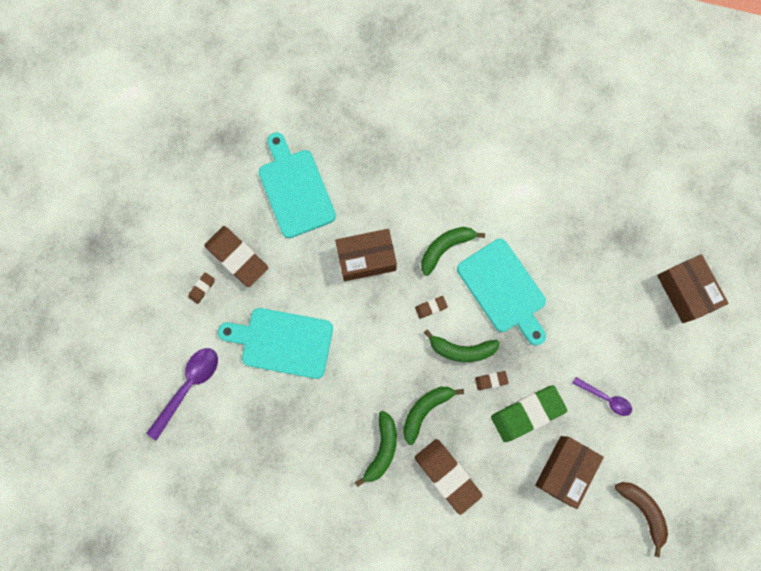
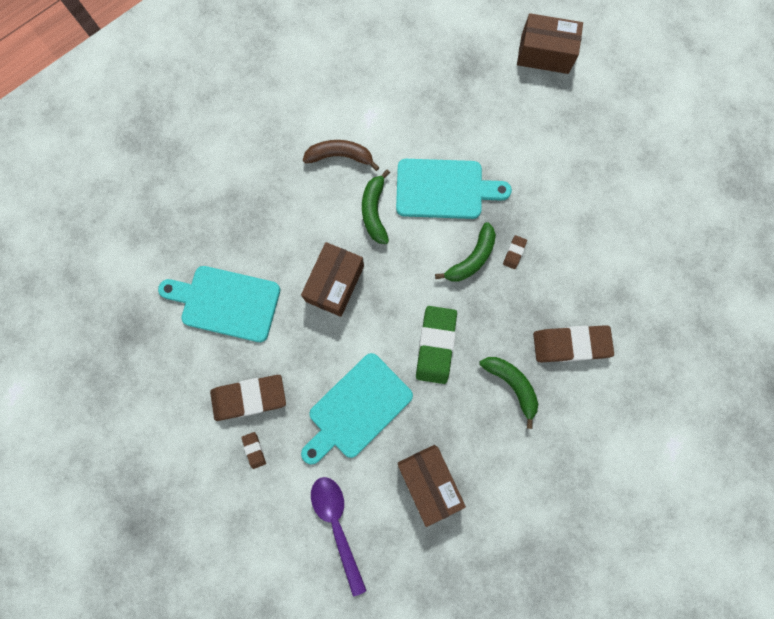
camera: 55 degrees left, 0 degrees up
green banana [403,387,464,445] -> none
brown eraser [415,296,448,319] -> none
green eraser [491,385,567,442] -> green eraser moved to [416,306,457,384]
brown box [535,436,604,509] -> brown box moved to [398,445,466,527]
purple spoon [572,377,632,416] -> none
brown banana [615,482,668,558] -> brown banana moved to [303,140,379,171]

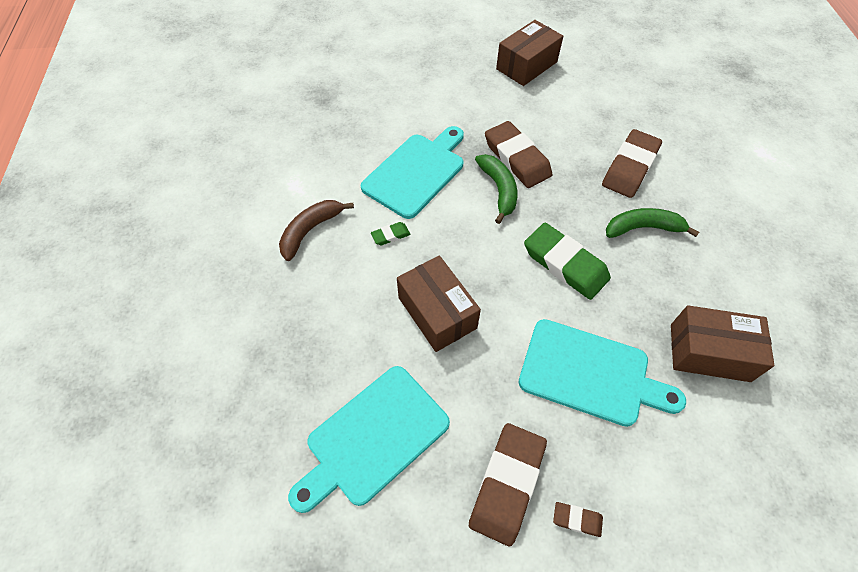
camera: 55 degrees left, 20 degrees down
turquoise cutting board [301,353,413,465] -> turquoise cutting board turned 60 degrees counterclockwise [519,319,686,427]
purple spoon [311,477,367,596] -> none
green banana [362,170,390,244] -> green eraser [371,222,410,245]
brown eraser [503,235,527,269] -> brown eraser [485,121,552,188], size x2.24
brown box [517,13,583,74] -> brown box moved to [496,20,563,86]

